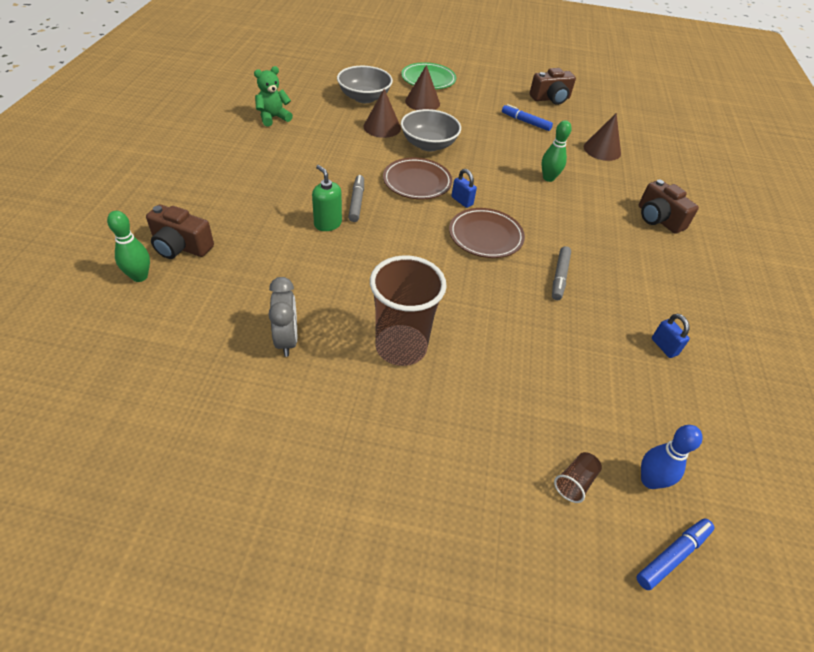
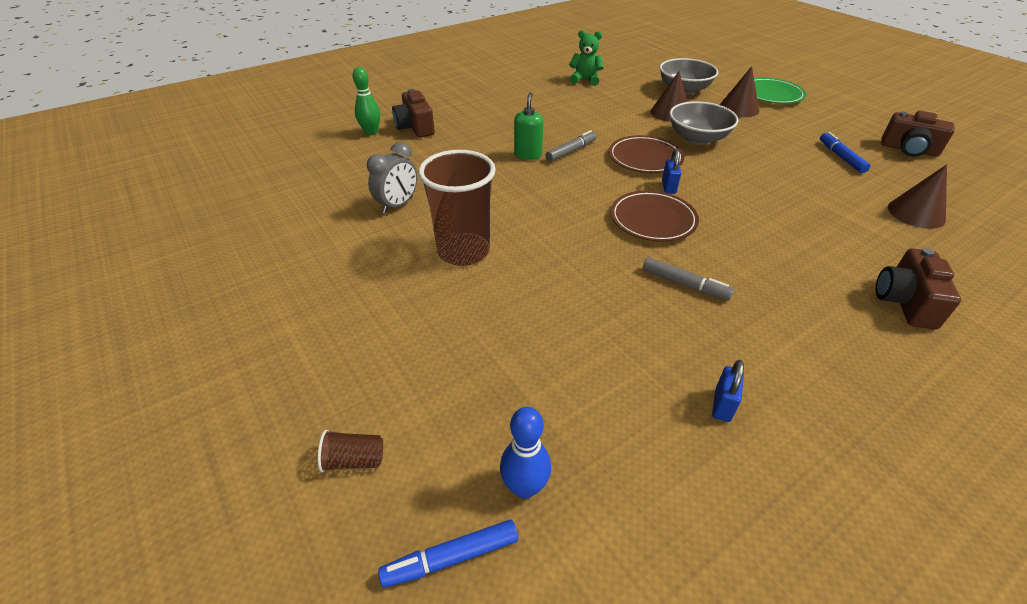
camera: 50 degrees right, 5 degrees down
green bowling pin [541,120,572,182] -> none
grey marker [552,246,571,300] -> grey marker turned 120 degrees counterclockwise [643,257,734,300]
brown cup [554,452,602,503] -> brown cup moved to [318,430,383,472]
blue marker [637,518,714,590] -> blue marker turned 150 degrees clockwise [378,520,518,588]

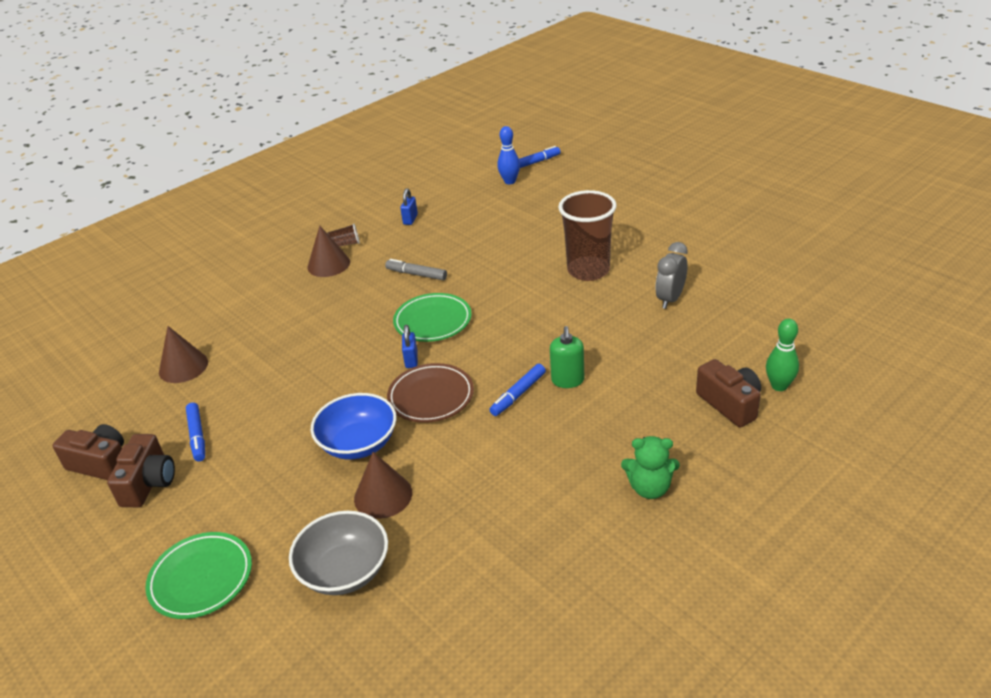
camera: 175 degrees right, 5 degrees down
brown cup [318,430,383,472] -> brown cup moved to [328,223,360,246]
grey marker [546,130,596,162] -> blue marker [489,364,546,416]
green teddy bear [569,30,603,86] -> green teddy bear moved to [621,436,680,499]
brown plate [611,190,699,242] -> green plate [393,293,472,342]
grey bowl [670,101,738,145] -> blue bowl [311,393,397,459]
brown cone [720,66,759,117] -> brown cone moved to [307,226,350,277]
brown camera [876,248,961,329] -> brown camera moved to [107,434,175,507]

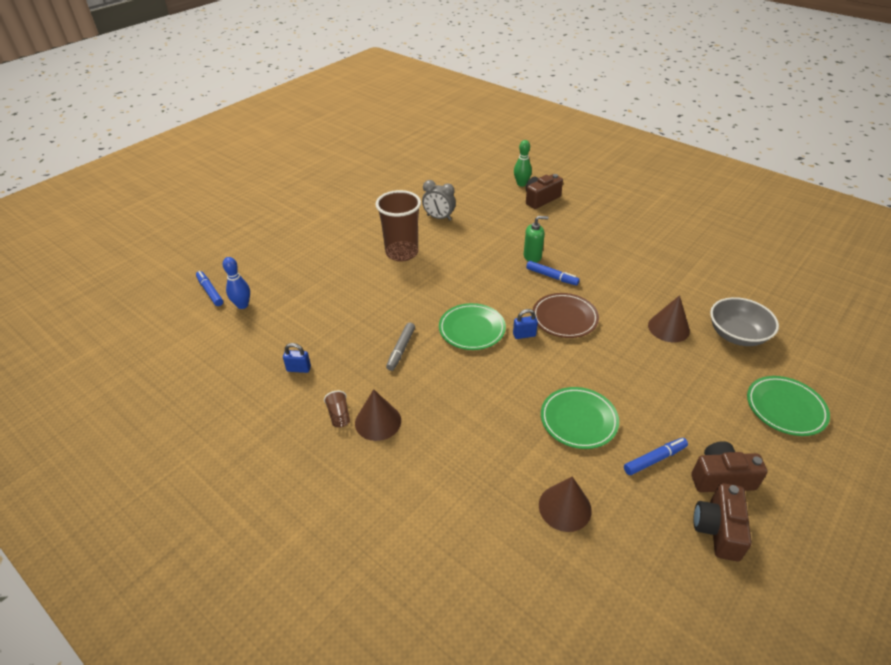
camera: 100 degrees left, 5 degrees up
blue bowl [311,393,397,459] -> none
green teddy bear [621,436,680,499] -> none
none -> green plate [541,387,619,449]

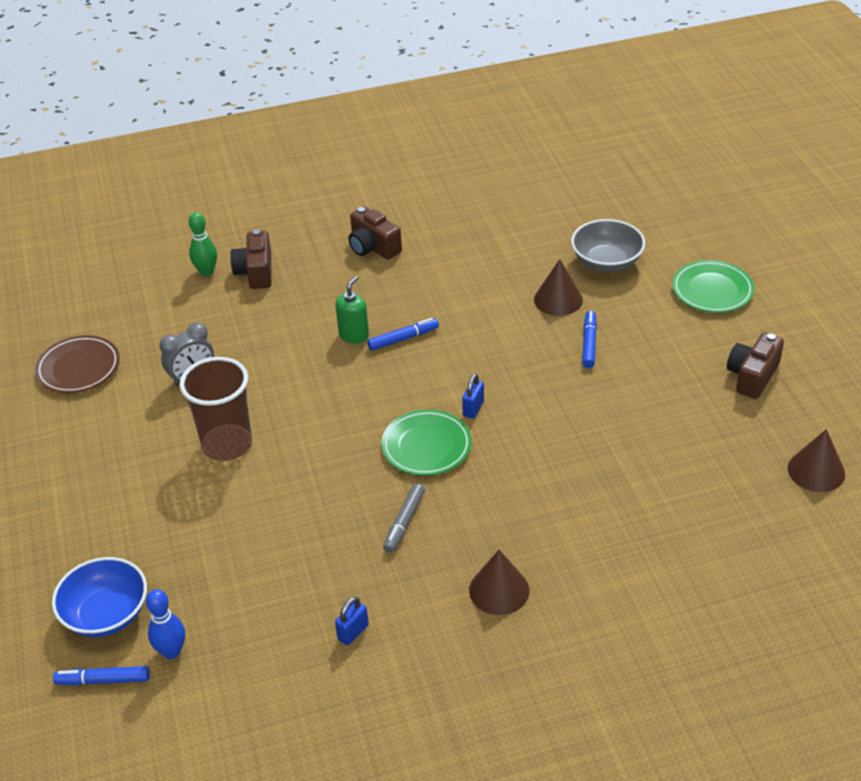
camera: 55 degrees left, 0 degrees up
brown cup [324,390,350,428] -> none
grey marker [386,322,415,371] -> grey marker turned 60 degrees clockwise [383,483,425,553]
brown plate [533,293,599,338] -> brown plate moved to [35,335,120,393]
brown cone [539,476,592,532] -> brown cone moved to [788,429,845,492]
green plate [541,387,619,449] -> none
blue marker [624,438,688,475] -> blue marker moved to [582,311,597,368]
brown camera [693,483,752,561] -> brown camera moved to [348,206,402,260]
none -> blue bowl [52,557,147,637]

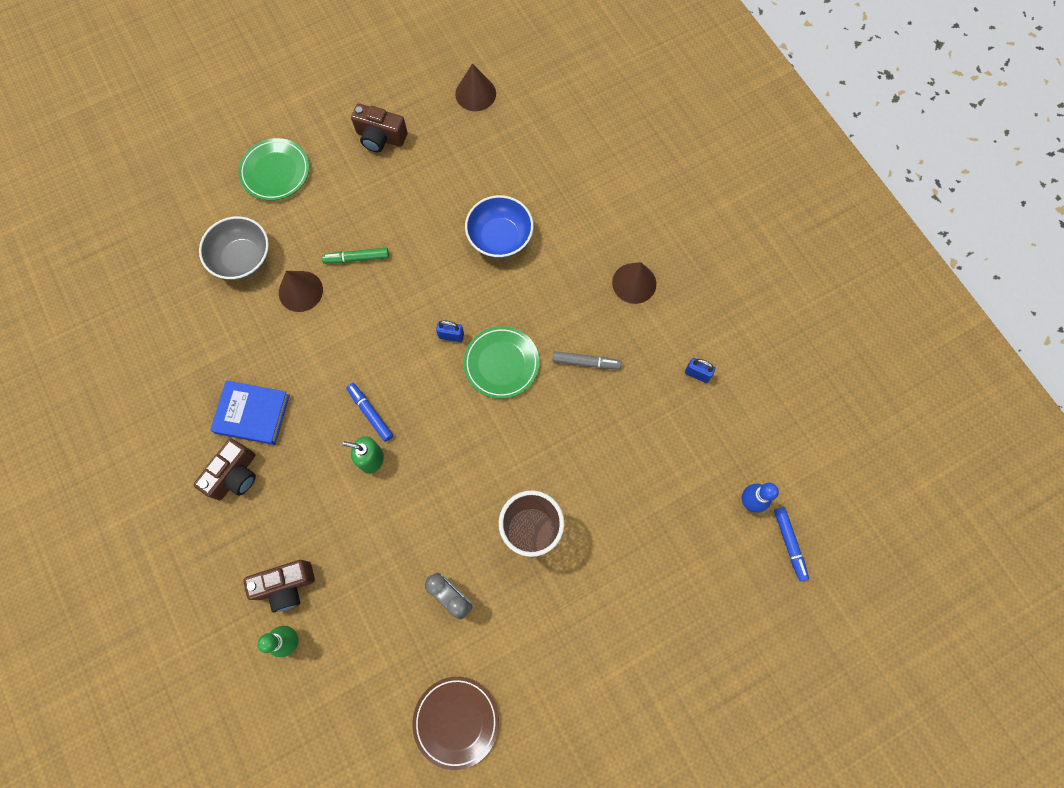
camera: 105 degrees left, 30 degrees up
blue bowl [52,557,147,637] -> blue bowl moved to [465,195,534,258]
blue marker [582,311,597,368] -> green marker [322,248,389,264]
none -> blue book [210,380,290,445]

